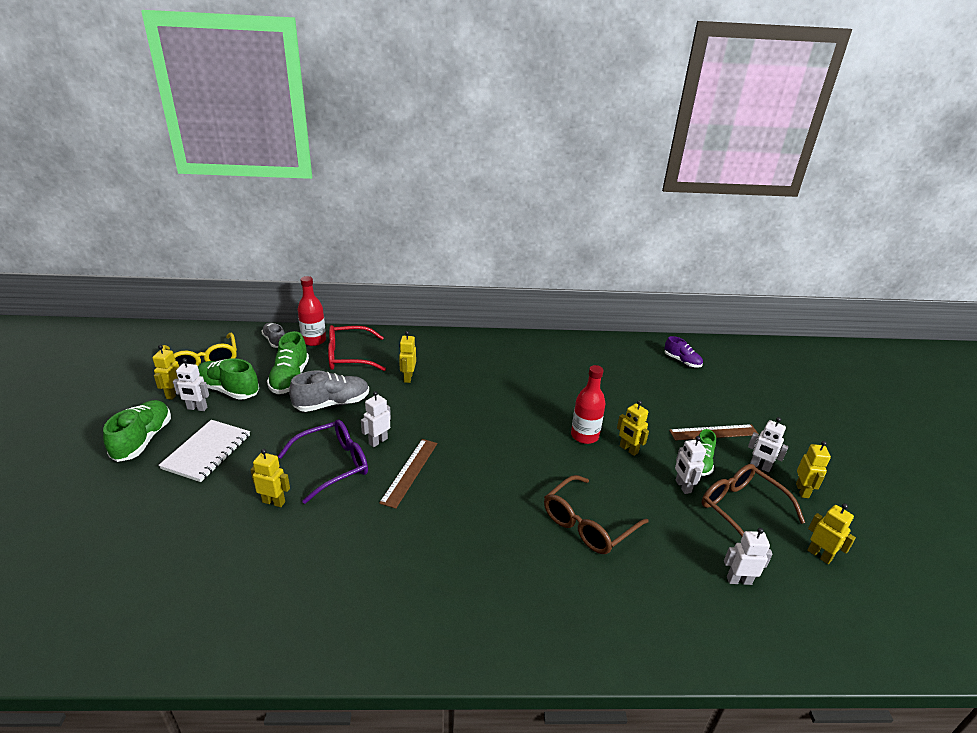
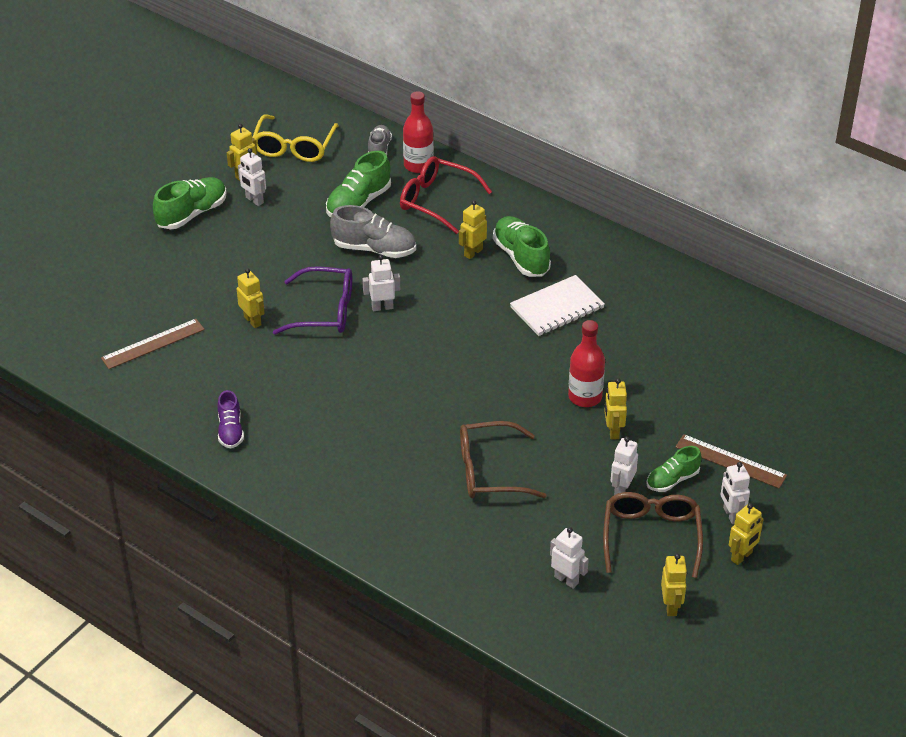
camera: 40 degrees right, 10 degrees up
white notebook [159,420,250,482] -> white notebook moved to [510,275,605,336]
green shoe [198,358,259,400] -> green shoe moved to [493,216,551,277]
brown ruler [379,439,437,509] -> brown ruler moved to [101,319,205,369]
purple shoe [664,336,703,368] -> purple shoe moved to [217,390,244,448]

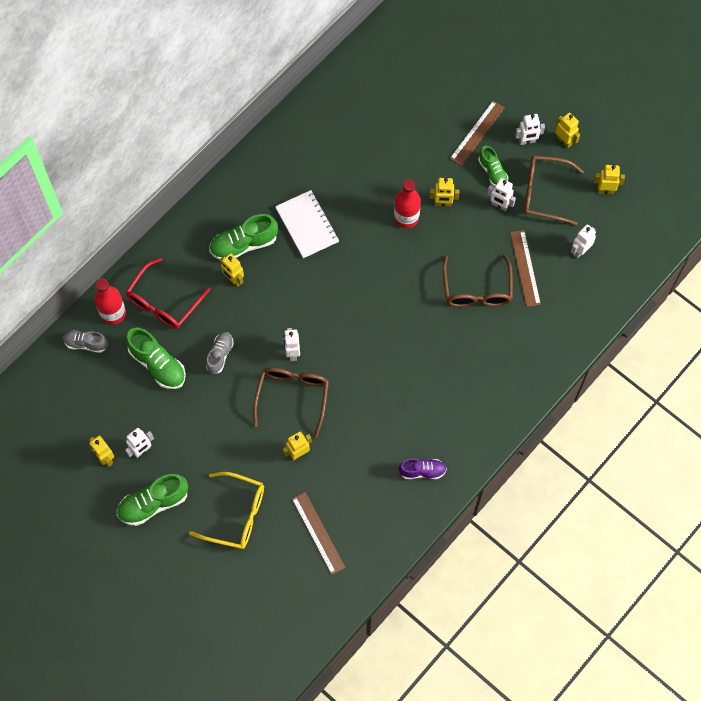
camera: 85 degrees left, 25 degrees up
green shoe [153,177,227,229] -> green shoe turned 75 degrees counterclockwise [117,474,188,526]
yellow glasses [252,114,339,162] -> yellow glasses moved to [189,472,264,549]
purple glasses [273,266,352,335] -> brown glasses [253,368,329,438]
grey shoe [330,205,416,258] -> grey shoe [206,332,234,374], size x0.63
none -> brown ruler [510,230,541,307]

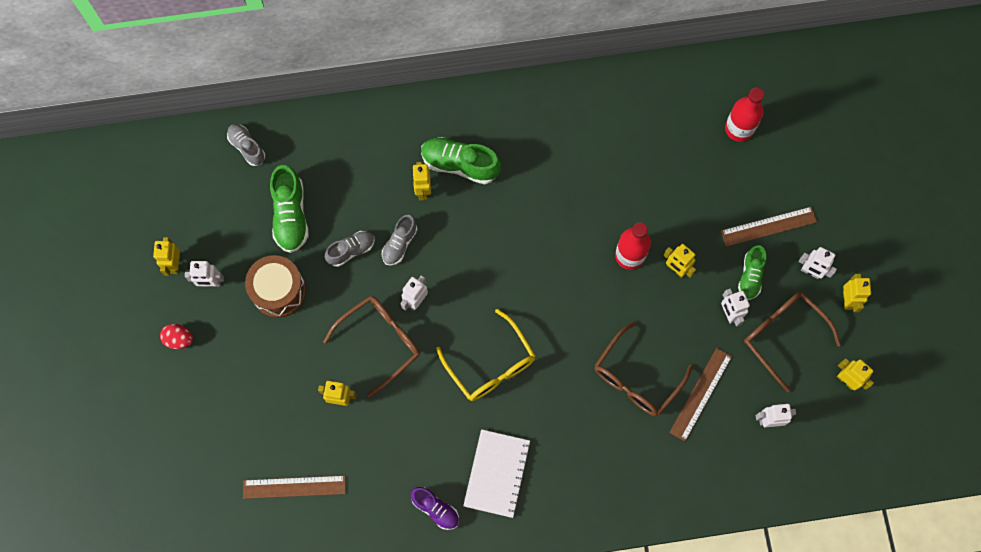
camera: 40 degrees right, 5 degrees up
red bottle [94,279,126,325] -> red bottle moved to [725,88,764,142]
green shoe [117,474,188,526] -> red egg [160,324,193,349]
red glasses [125,258,210,329] -> none
yellow glasses [189,472,264,549] -> yellow glasses moved to [436,309,536,401]
white notebook [275,190,339,258] -> white notebook moved to [463,429,531,518]
brown ruler [292,492,346,575] -> brown ruler turned 75 degrees clockwise [243,475,346,499]
none -> brown drum [245,255,306,318]
none -> grey shoe [382,215,417,266]

